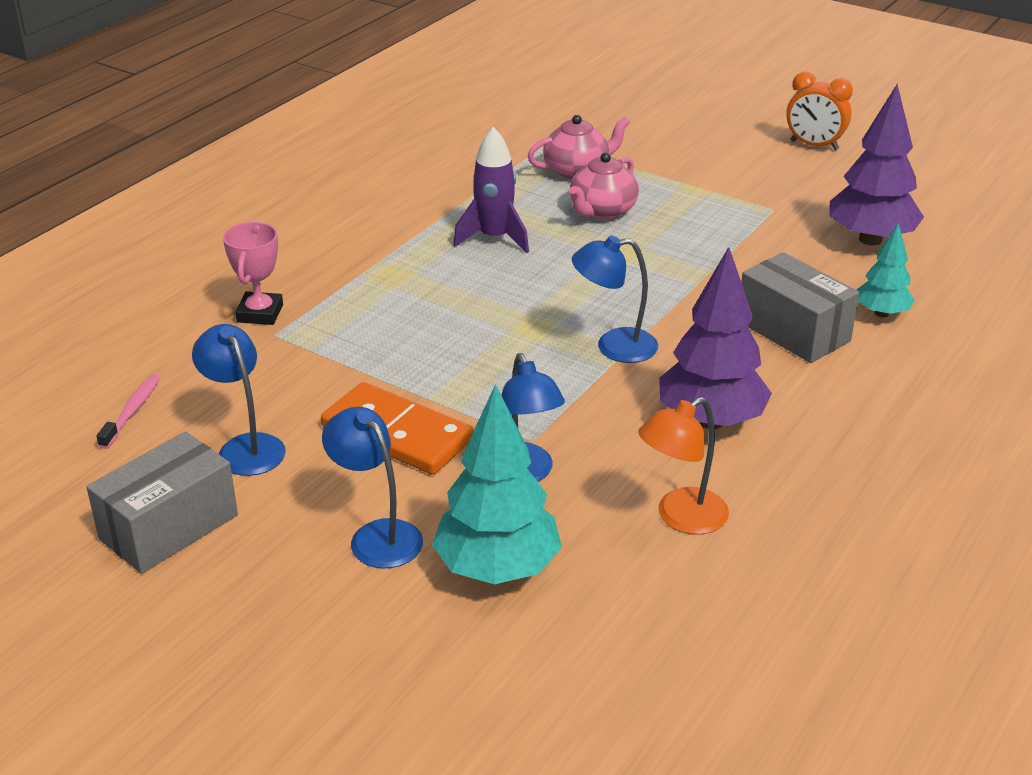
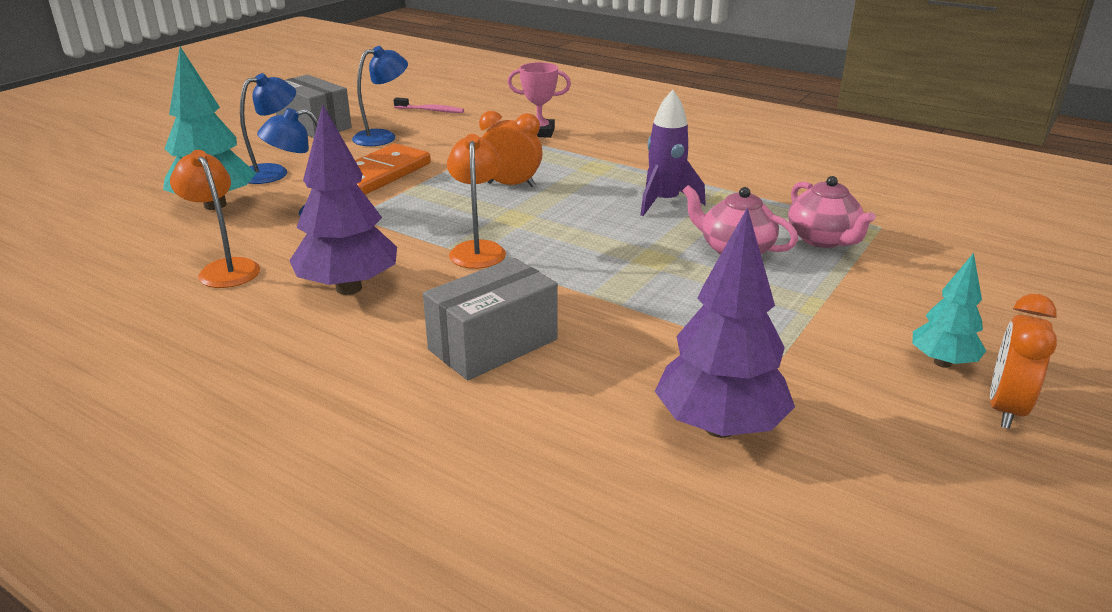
camera: 90 degrees right, 5 degrees down
blue lamp [572,236,658,363] -> orange lamp [447,134,506,269]
turquoise tree [857,223,915,318] -> turquoise tree moved to [912,253,986,368]
none -> orange clock [479,111,543,187]

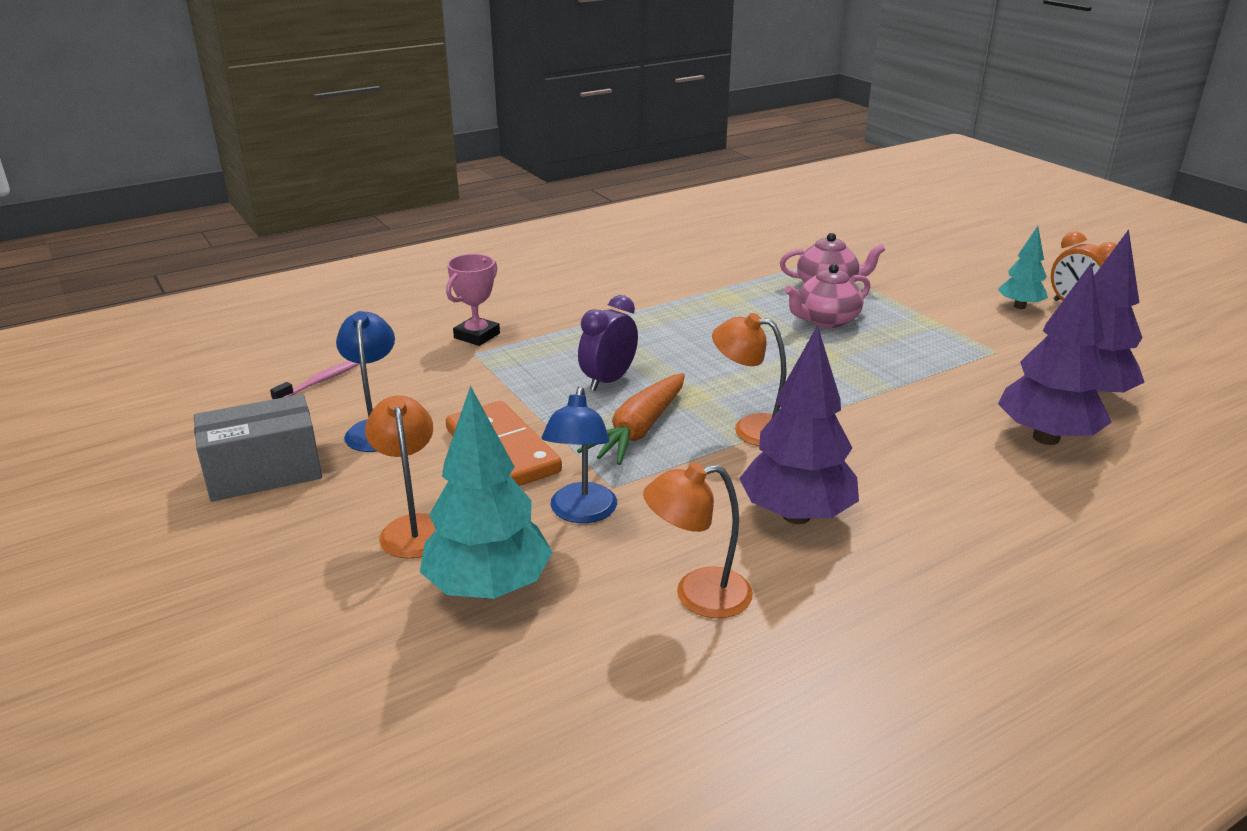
camera: 65 degrees left, 0 degrees up
blue lamp [240,73,296,184] -> orange lamp [365,395,436,559]
grey box [423,258,558,380] -> none
orange clock [479,111,543,187] -> purple clock [578,295,638,391]
purple rocket [640,90,706,216] -> none
none -> orange carrot [577,373,685,465]
none -> purple tree [998,262,1112,445]

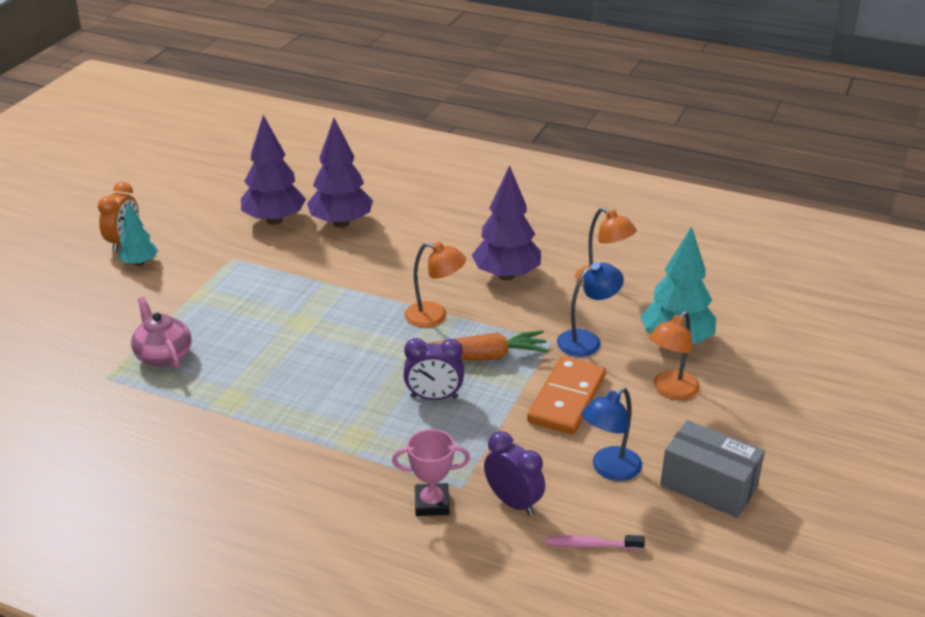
camera: 125 degrees left, 5 degrees up
orange lamp [712,313,787,446] -> orange lamp turned 60 degrees counterclockwise [404,242,466,327]
pink teapot [785,264,870,328] -> none
none -> purple clock [484,431,545,516]

